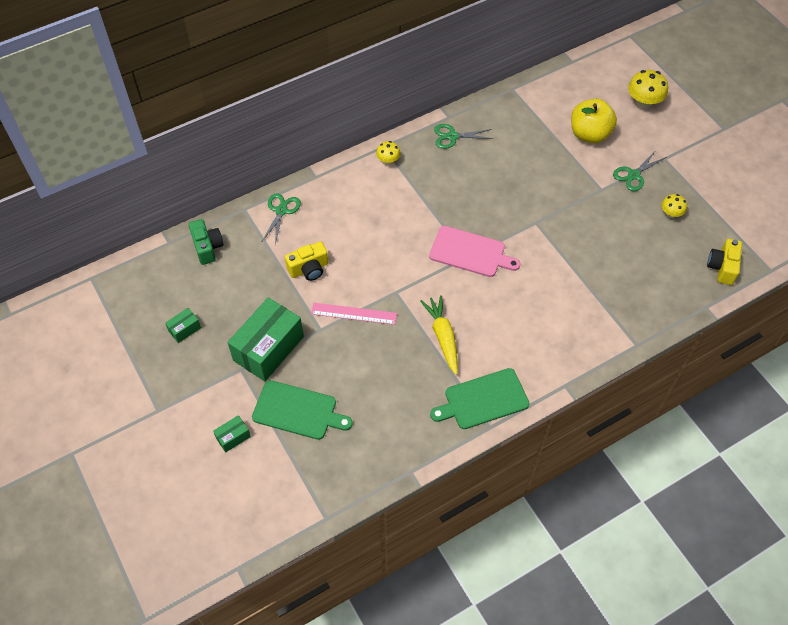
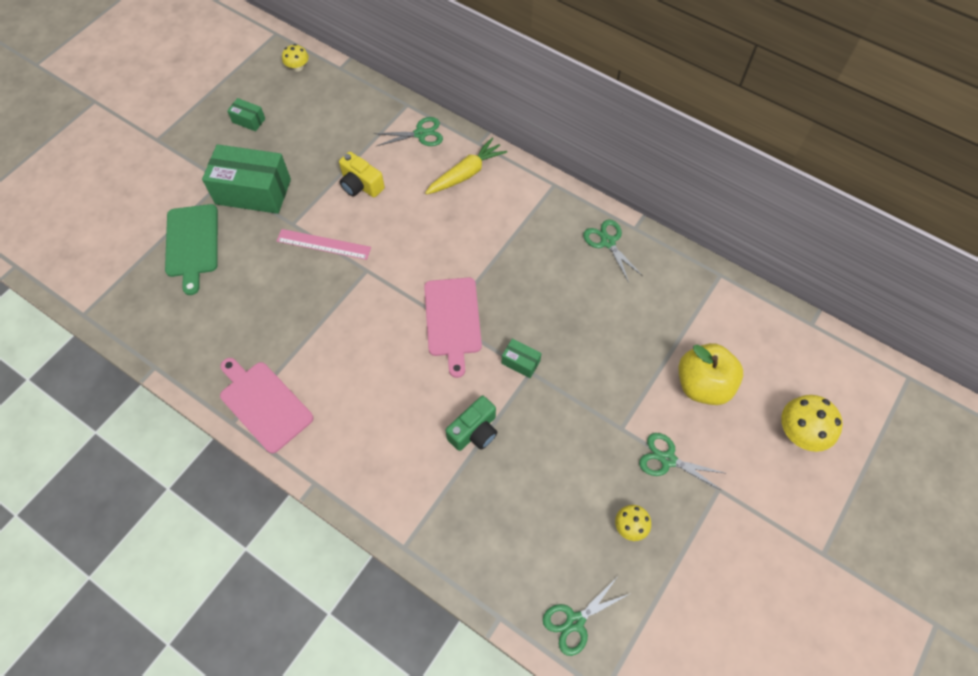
camera: 65 degrees right, 5 degrees up
green camera [189,219,224,265] -> green camera moved to [446,396,497,451]
green box [213,415,251,452] -> green box moved to [502,338,541,378]
pink ruler [311,303,397,325] -> pink ruler turned 60 degrees counterclockwise [277,229,371,260]
yellow mushroom [376,141,401,165] -> yellow mushroom moved to [282,44,309,72]
yellow carrot [420,295,458,375] -> yellow carrot moved to [425,138,507,194]
green cutting board [430,368,530,429] -> pink cutting board [220,358,313,453]
yellow camera [707,239,742,285] -> green scissors [542,579,631,656]

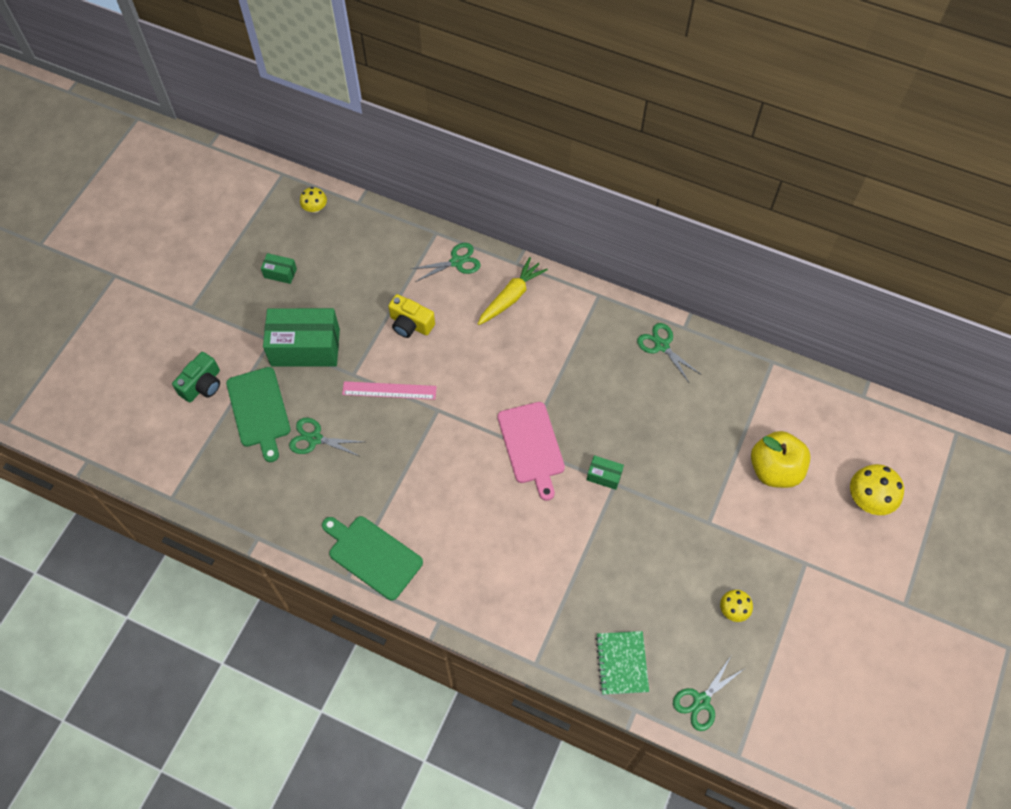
camera: 10 degrees left, 0 degrees up
pink cutting board [220,358,313,453] -> green cutting board [322,516,423,600]
green camera [446,396,497,451] -> green camera moved to [172,352,220,402]
green scissors [639,433,727,491] -> green scissors moved to [289,418,363,457]
none -> green notebook [596,631,649,695]

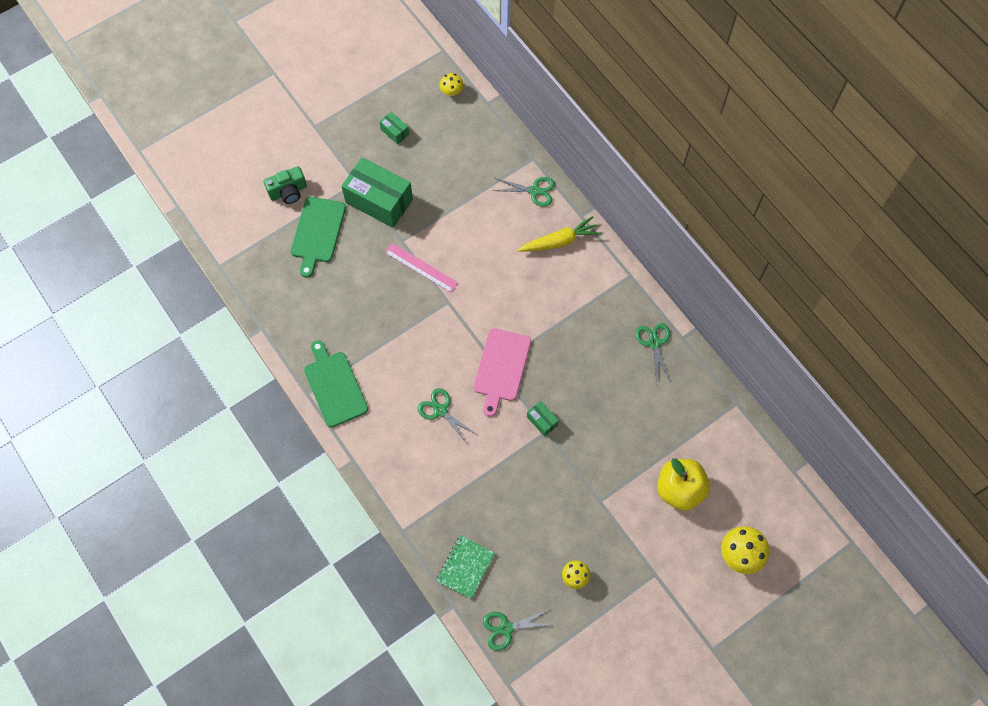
camera: 30 degrees right, 5 degrees up
green scissors [289,418,363,457] -> green scissors moved to [418,388,478,445]
yellow camera [388,294,435,338] -> none

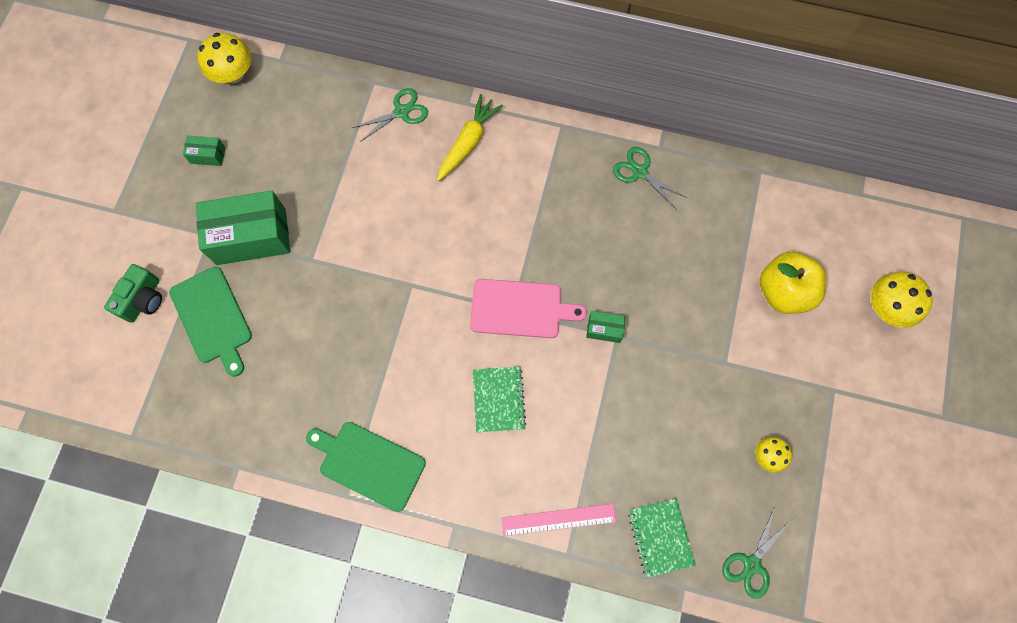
camera: 40 degrees left, 5 degrees up
pink ruler [385,243,458,292] -> pink ruler moved to [501,504,616,536]
green scissors [418,388,478,445] -> green notebook [473,367,526,432]
yellow mushroom [440,73,464,96] -> yellow mushroom [197,33,251,84], size x1.68
pink cutting board [474,328,531,417] -> pink cutting board turned 60 degrees counterclockwise [470,279,587,338]

